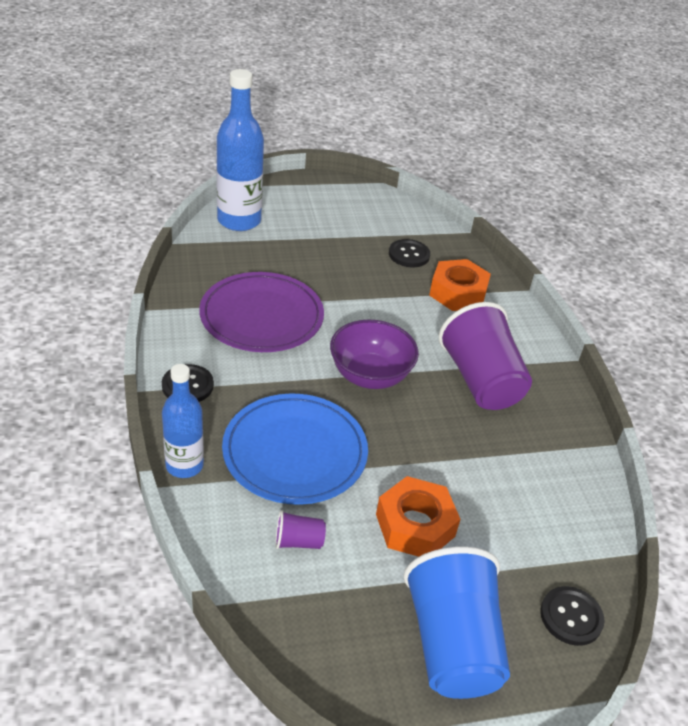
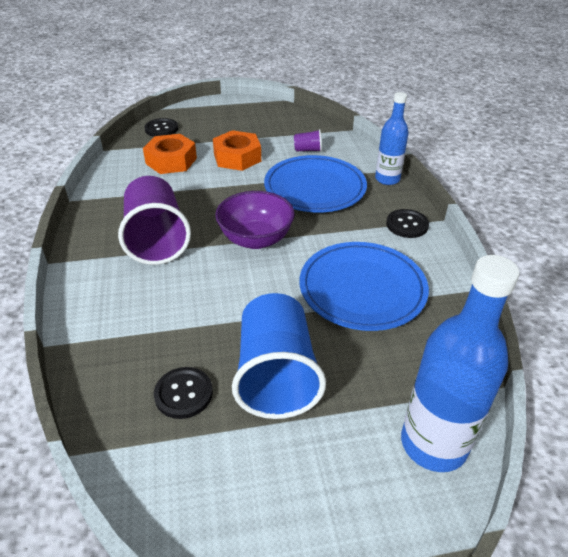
camera: 175 degrees left, 0 degrees up
purple plate [199,272,324,352] -> blue plate [300,242,429,331]
blue cup [403,546,510,699] -> blue cup moved to [232,293,326,419]
orange nut [429,259,491,311] -> orange nut moved to [143,134,197,174]

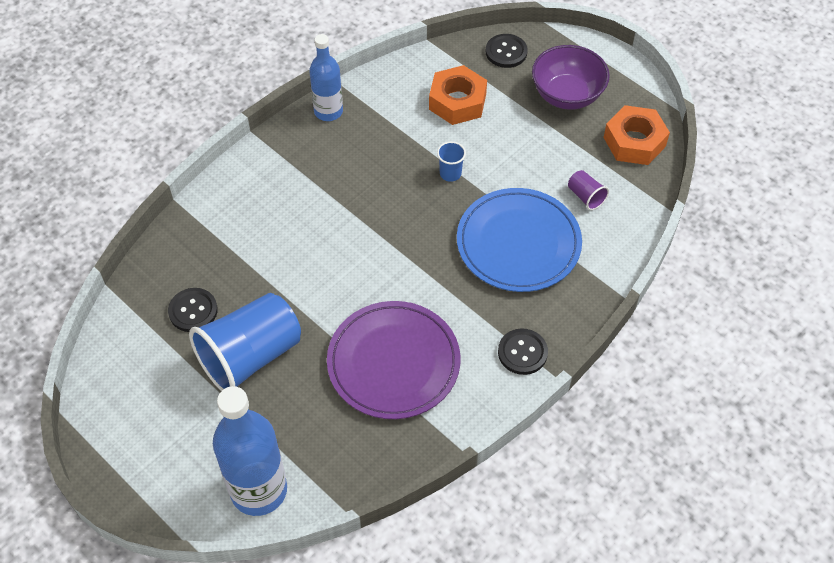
camera: 55 degrees right, 15 degrees up
purple cup [118,176,191,265] -> none
orange nut [213,130,261,171] -> orange nut moved to [603,105,670,165]
purple bowl [215,191,295,249] -> purple bowl moved to [532,45,610,110]
blue plate [300,242,429,331] -> purple plate [327,301,461,419]
blue bottle [375,92,409,185] -> blue bottle moved to [309,34,343,121]
none -> blue cup [437,141,466,182]

